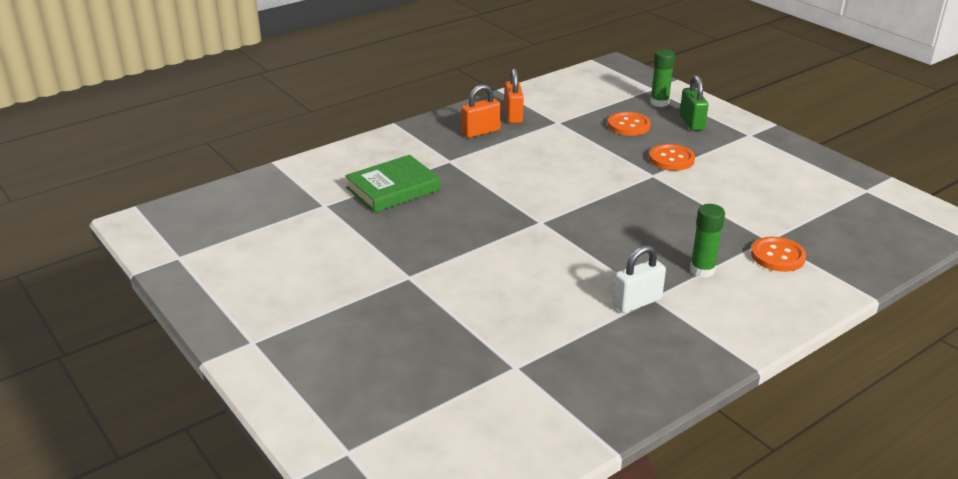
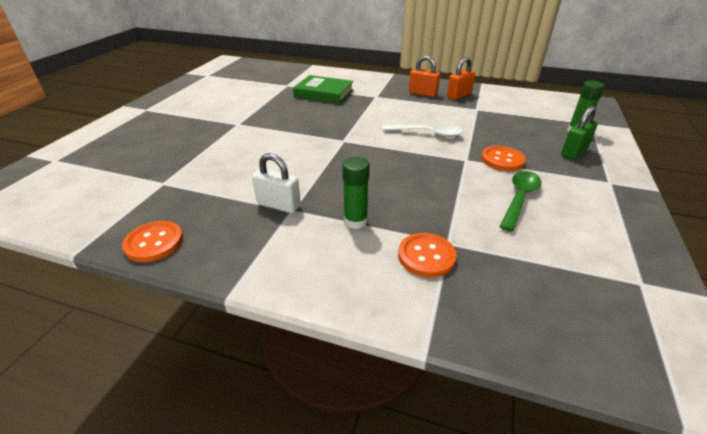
camera: 55 degrees right, 5 degrees up
orange button [608,112,651,136] -> orange button moved to [122,221,183,262]
none -> white spoon [382,125,463,137]
none -> green spoon [500,171,542,232]

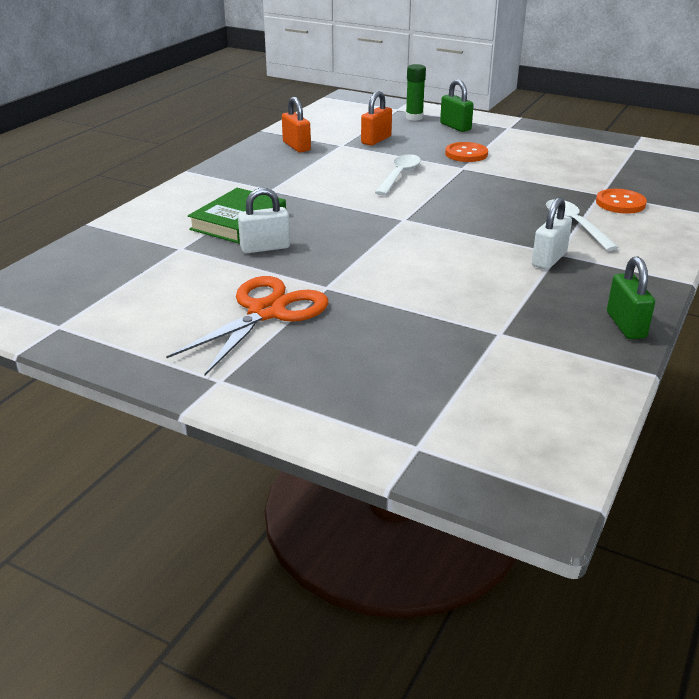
camera: 80 degrees left, 5 degrees down
orange button [122,221,183,262] -> green padlock [607,256,655,339]
green glue stick [342,157,369,229] -> white spoon [546,199,619,251]
orange padlock [409,56,440,97] -> orange padlock moved to [361,91,392,146]
green spoon [500,171,542,232] -> none
none -> orange scissors [166,276,329,375]
none -> white padlock [238,188,290,253]

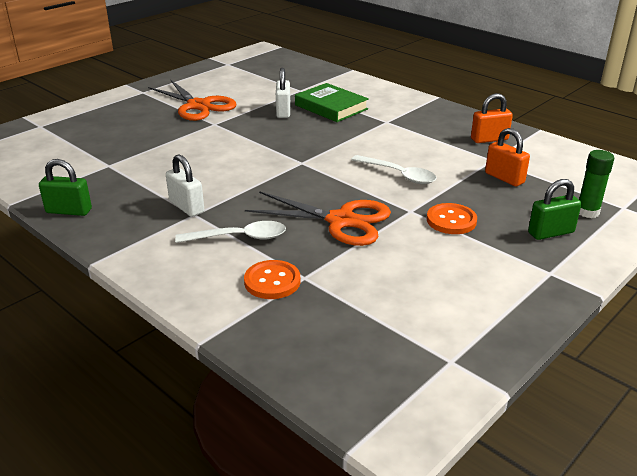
camera: 105 degrees right, 0 degrees up
none -> orange scissors [245,191,391,246]

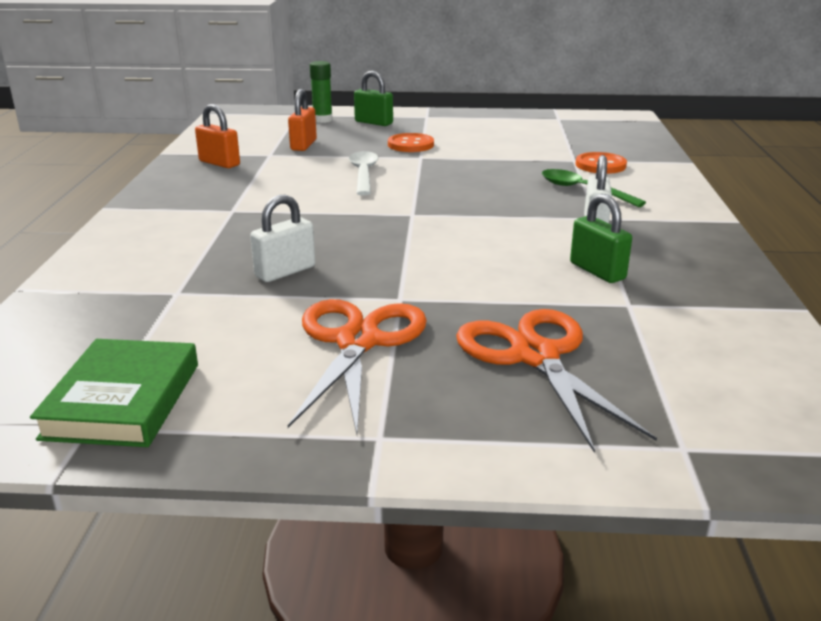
camera: 130 degrees left, 5 degrees down
green padlock [39,159,92,216] -> green padlock moved to [570,194,632,283]
white spoon [175,221,286,243] -> green spoon [542,169,646,207]
orange scissors [245,191,391,246] -> orange scissors moved to [456,309,657,453]
green book [295,83,369,122] -> green book moved to [30,339,198,447]

